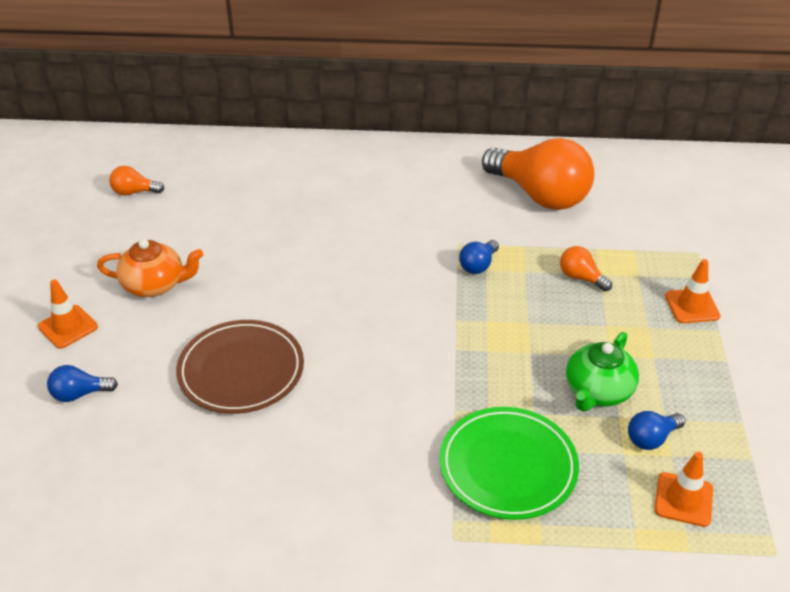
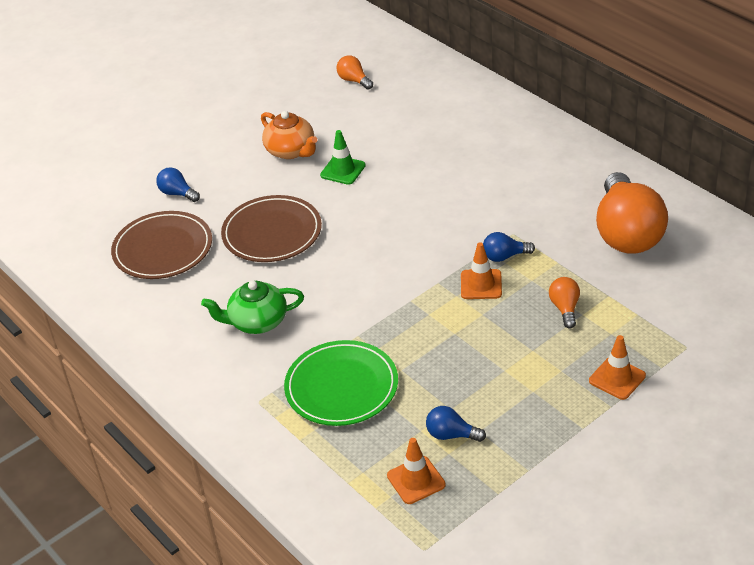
camera: 50 degrees right, 0 degrees up
orange traffic cone [38,280,98,349] -> orange traffic cone moved to [461,242,502,299]
green teapot [566,332,639,411] -> green teapot moved to [201,281,304,334]
none -> brown plate [111,211,212,279]
none -> green traffic cone [320,130,366,185]

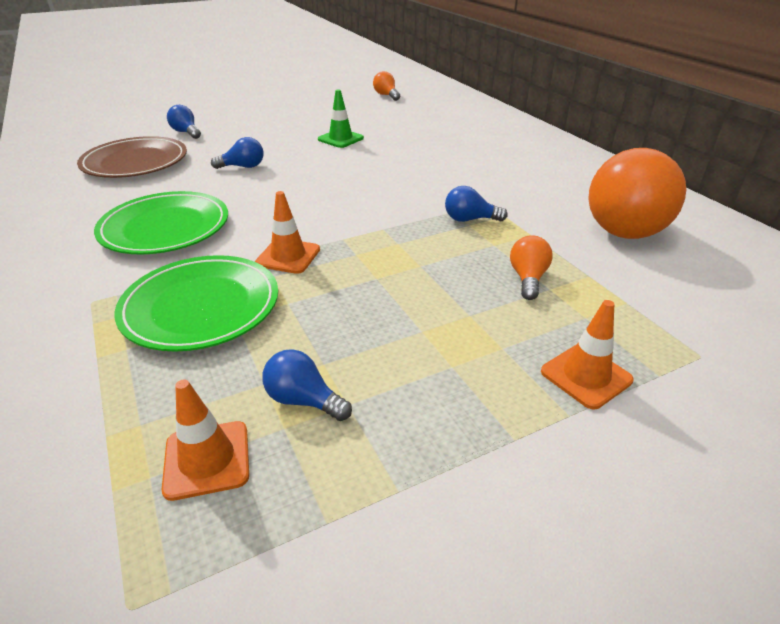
camera: 10 degrees right, 5 degrees down
green teapot [201,281,304,334] -> green plate [94,191,228,254]
brown plate [221,195,322,262] -> blue light bulb [211,137,263,169]
orange teapot [261,111,317,159] -> none
orange traffic cone [461,242,502,299] -> orange traffic cone moved to [255,191,320,274]

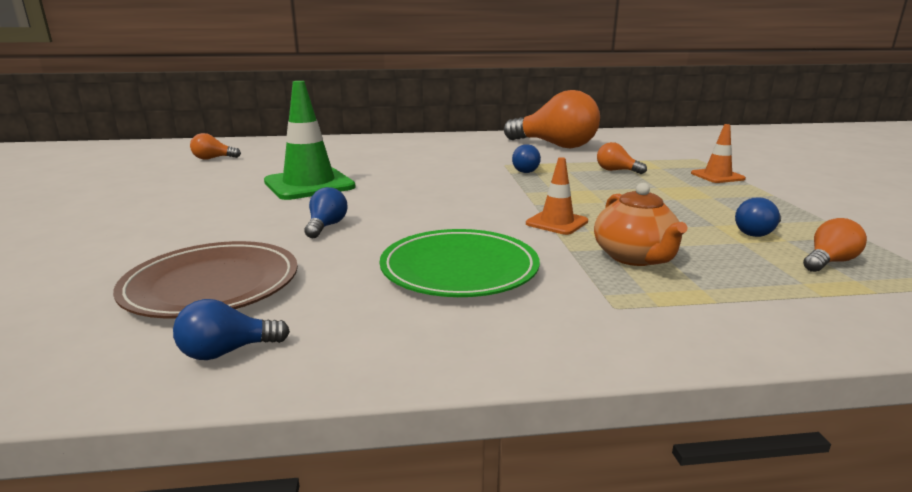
camera: 70 degrees left, 15 degrees down
green plate [114,255,278,352] -> orange teapot [594,183,687,266]
orange traffic cone [162,379,249,501] -> orange light bulb [803,218,867,272]
blue light bulb [167,105,201,139] -> blue light bulb moved to [173,299,290,360]
green traffic cone [318,89,364,148] -> green traffic cone [264,81,356,200], size x1.85

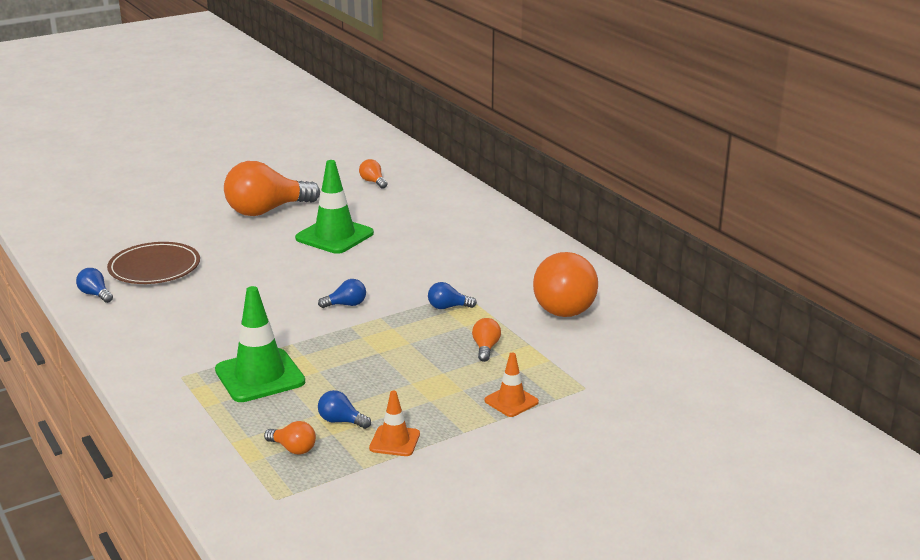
camera: 65 degrees right, 5 degrees up
blue light bulb [304,187,347,238] -> blue light bulb moved to [318,279,366,308]
green plate [380,229,540,297] -> none
orange traffic cone [526,157,588,235] -> orange traffic cone moved to [369,391,420,456]
orange teapot [594,183,687,266] -> green traffic cone [215,286,305,402]
none -> orange light bulb [224,161,320,216]

